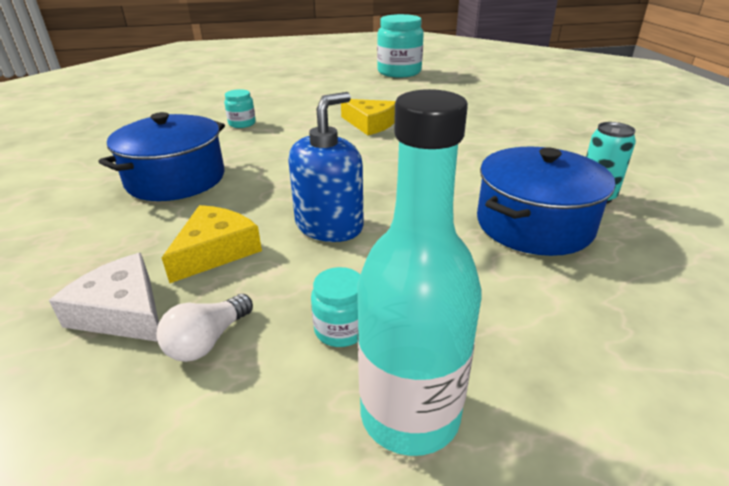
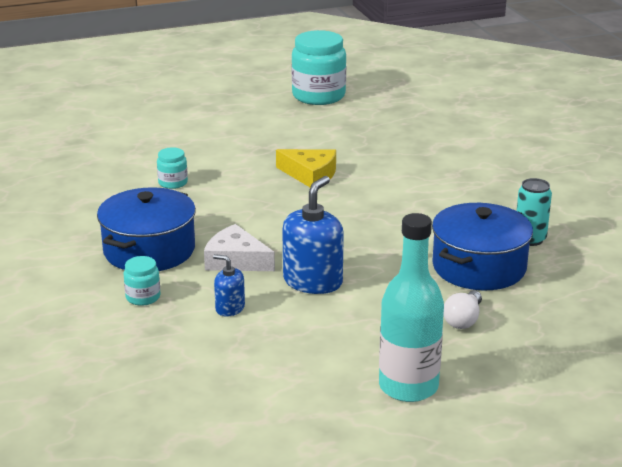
camera: 10 degrees left, 5 degrees down
white cheese [49,253,159,342] -> white cheese moved to [204,224,275,271]
white light bulb [157,294,253,362] -> white light bulb moved to [444,290,482,329]
yellow cheese [162,205,262,283] -> blue soap dispenser [213,254,245,317]
turquoise jar [311,267,360,347] -> turquoise jar moved to [124,256,160,306]

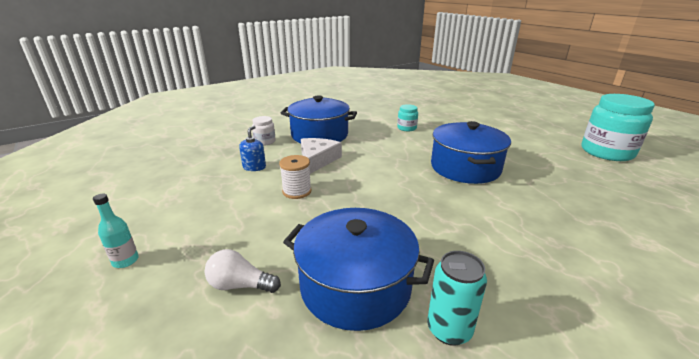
camera: 75 degrees right, 0 degrees up
turquoise jar [124,256,160,306] -> white jar [252,116,276,146]
yellow cheese [276,149,336,187] -> blue pot [431,121,511,184]
blue soap dispenser [282,176,344,294] -> white spool [279,155,312,199]
turquoise bottle [379,213,444,402] -> turquoise bottle [93,194,139,268], size x0.43

